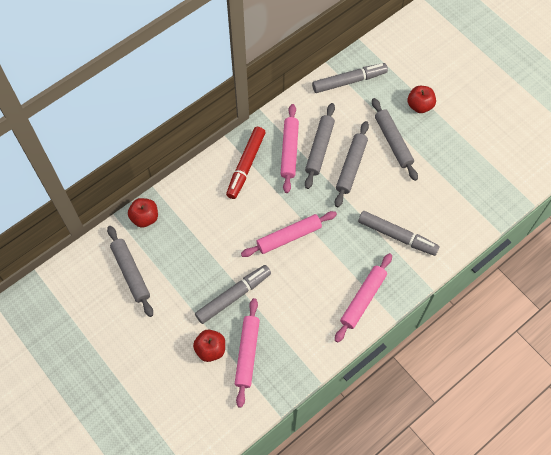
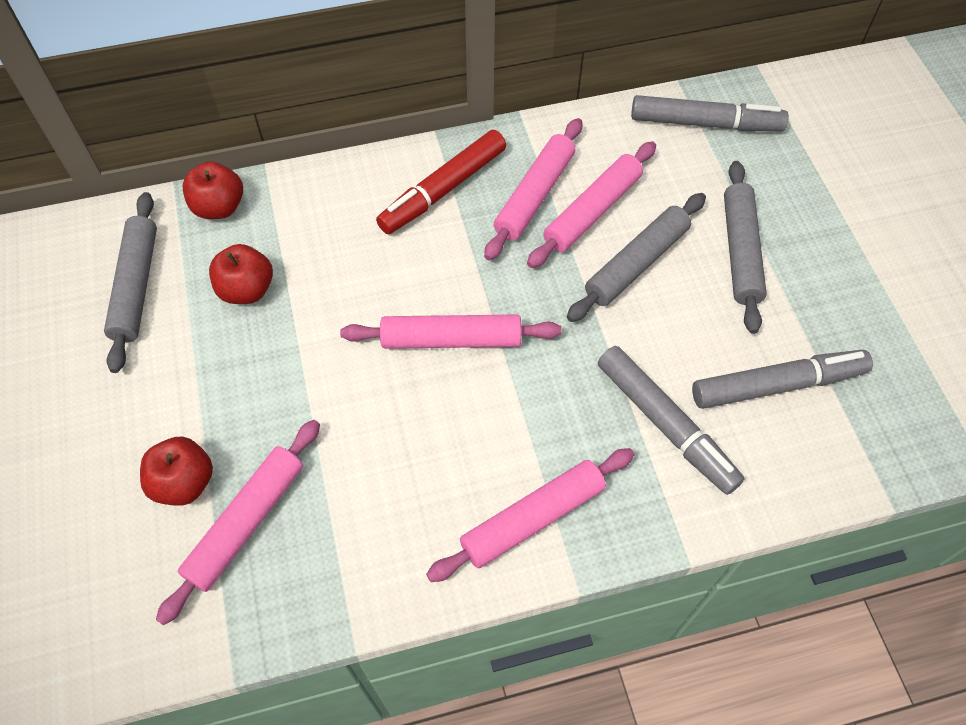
camera: 25 degrees right, 5 degrees down
grey marker [195,265,271,324] -> grey marker moved to [692,350,873,409]
grey rolling pin [305,103,335,189] -> pink rolling pin [527,141,656,268]
red apple [408,86,436,113] -> red apple moved to [209,244,273,304]

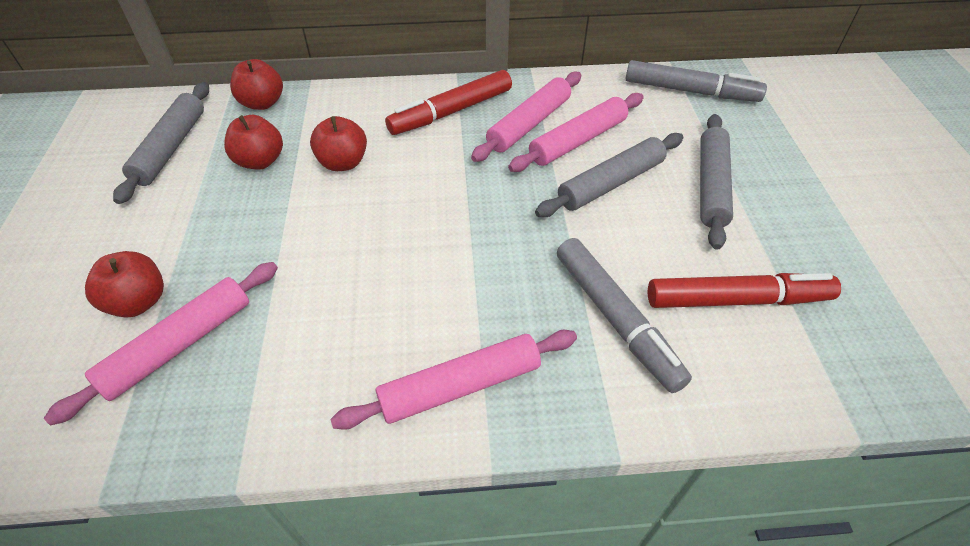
camera: 10 degrees right, 10 degrees down
pink rolling pin [340,314,561,349] -> none
grey marker [692,350,873,409] -> red marker [648,273,841,308]
none -> red apple [310,116,367,171]

